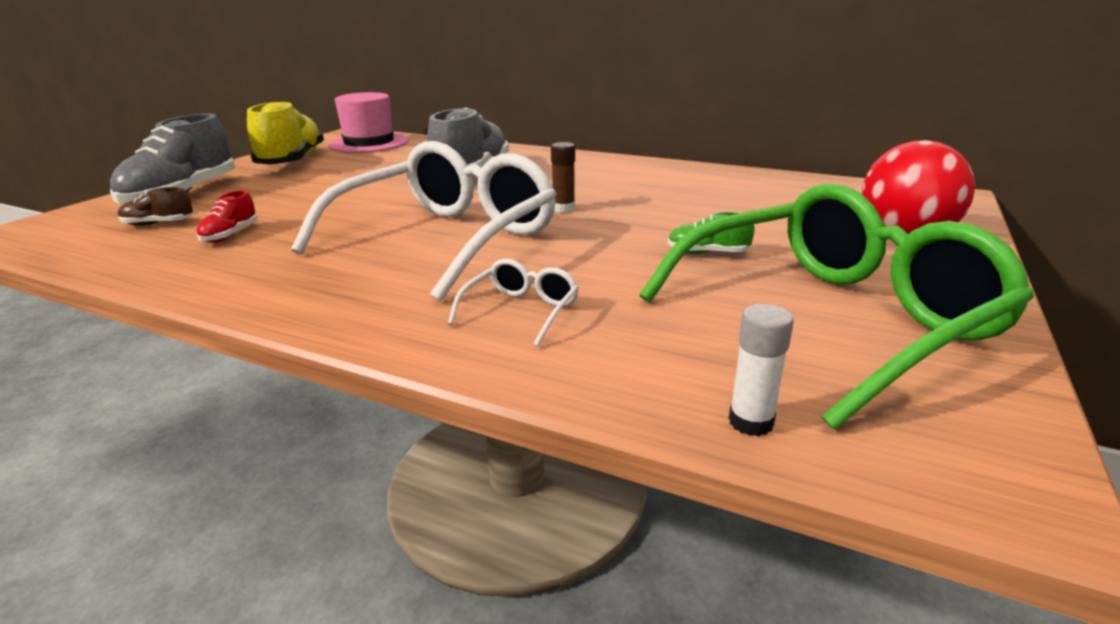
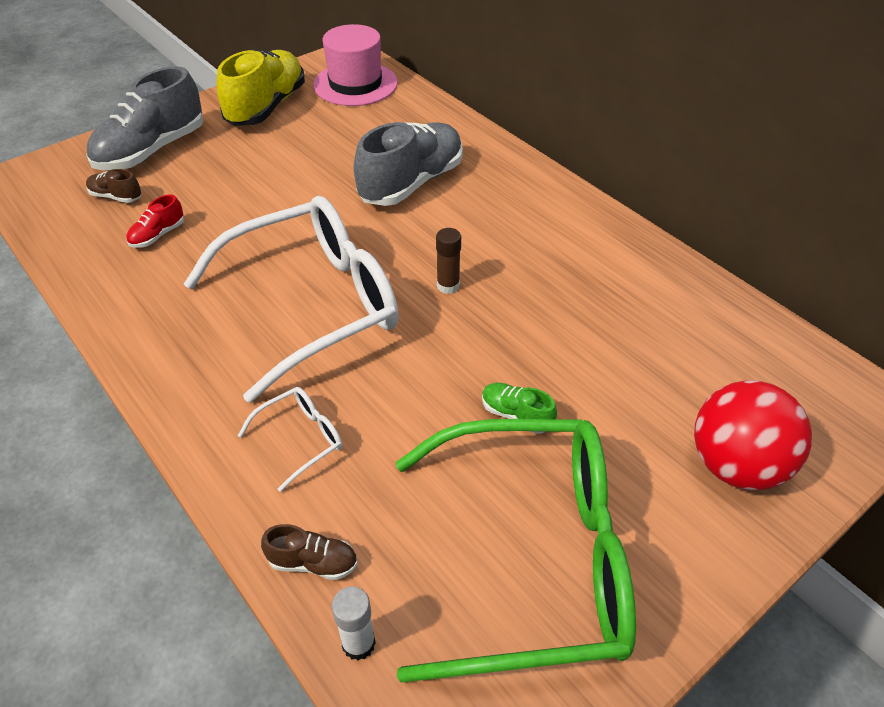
camera: 25 degrees right, 20 degrees up
none -> brown shoe [261,524,358,580]

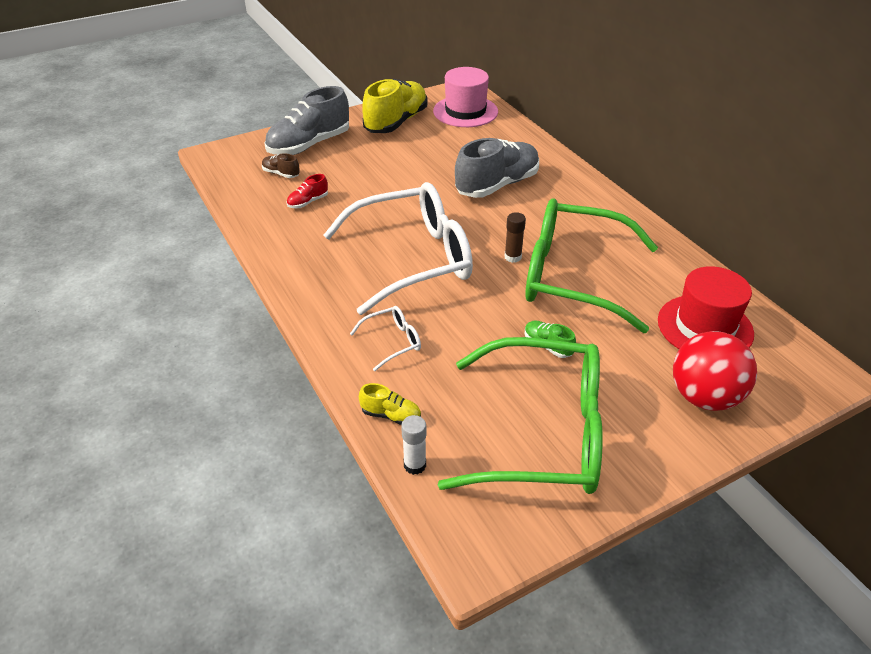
camera: 10 degrees right, 5 degrees down
brown shoe [261,524,358,580] -> yellow shoe [359,383,421,425]
none -> green glasses [525,198,658,333]
none -> red hat [658,266,754,349]

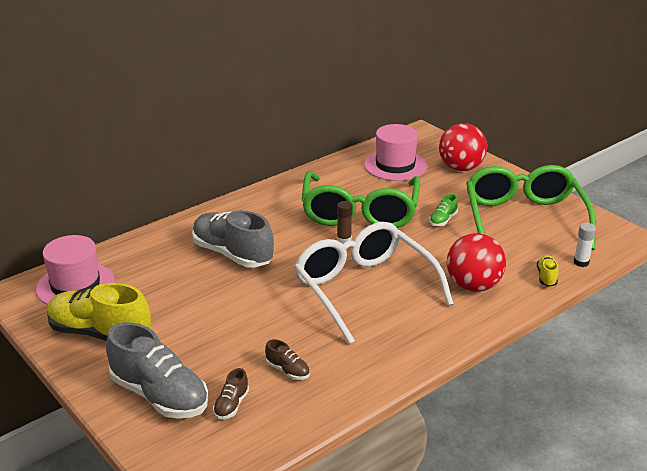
camera: 100 degrees left, 10 degrees down
red shoe [286,174,328,208] -> brown shoe [265,339,310,380]
white glasses [350,306,421,371] -> red ball [447,233,506,292]
red hat [658,266,754,349] -> pink hat [364,124,427,181]

